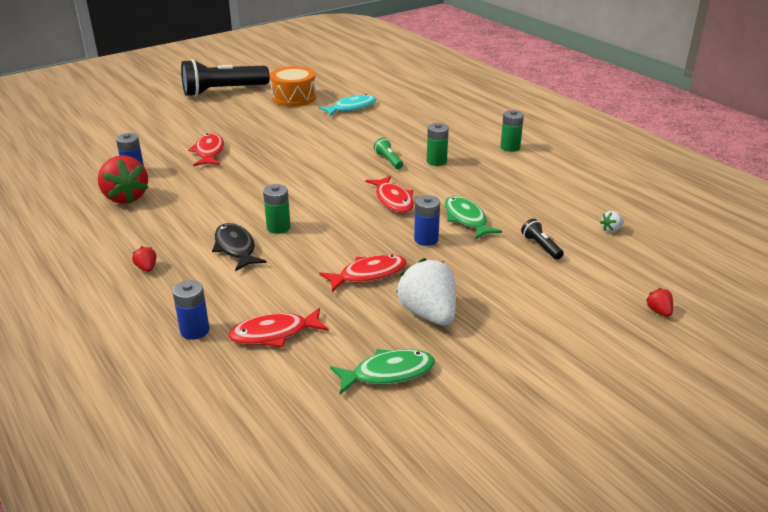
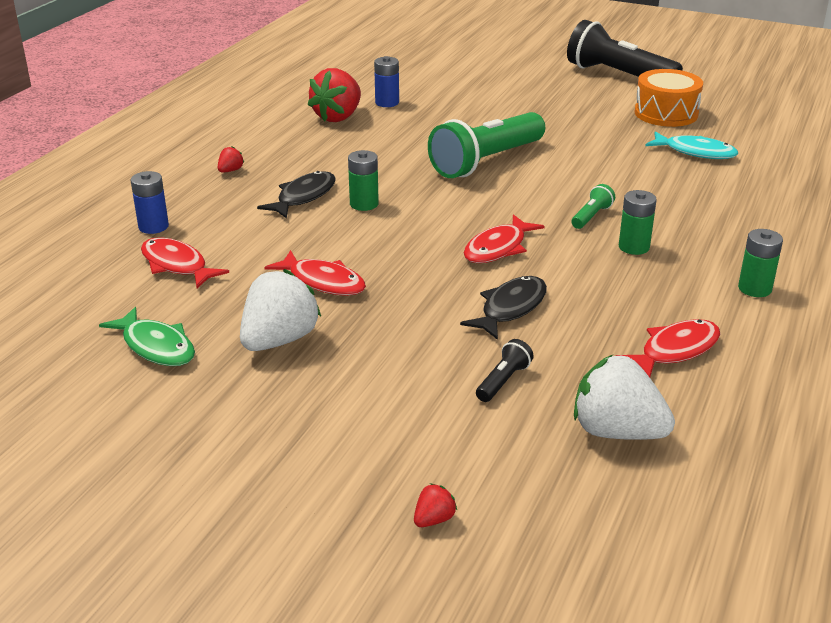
camera: 60 degrees right, 0 degrees up
red fish [188,133,224,166] -> red fish moved to [616,319,720,377]
blue battery [414,195,440,246] -> none
green fish [444,196,502,240] -> black fish [460,276,547,340]
white strawberry [600,211,624,233] -> white strawberry [574,355,675,440], size x2.33
none -> green flashlight [428,112,545,178]

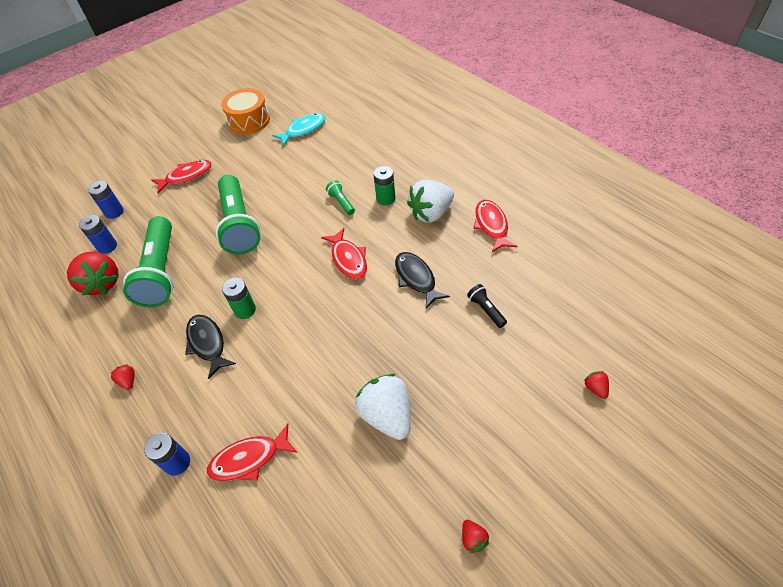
camera: 60 degrees left, 20 degrees up
green fish [99,307,195,366] -> none
red fish [264,250,366,296] -> red fish moved to [151,160,212,193]
black flashlight [567,20,683,77] -> none
white strawberry [574,355,675,440] -> white strawberry moved to [407,180,454,223]
green battery [738,229,783,297] -> none
none -> blue battery [88,181,124,219]
none -> green flashlight [123,216,173,307]
none -> red strawberry [462,520,489,553]

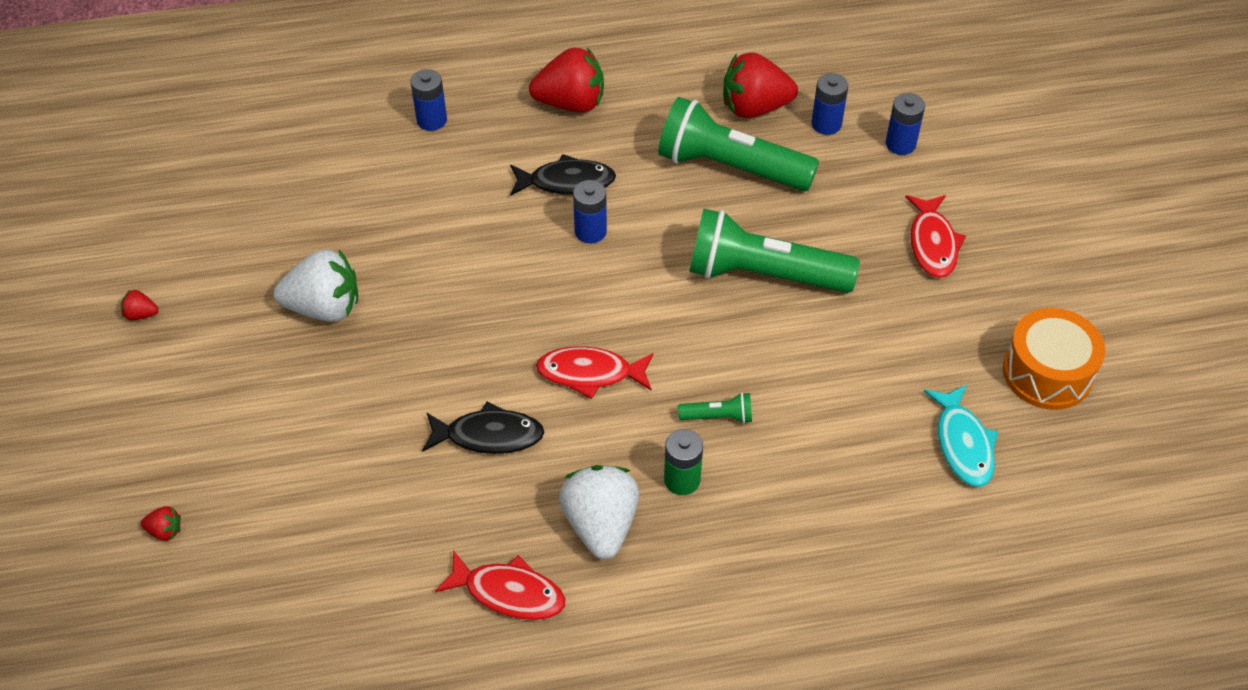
camera: 115 degrees right, 0 degrees up
red strawberry [110,364,135,390] -> red strawberry [529,48,604,112], size x2.33
red fish [207,424,298,481] -> none
green battery [222,278,256,319] -> blue battery [573,180,607,243]
black flashlight [467,284,507,328] -> none

